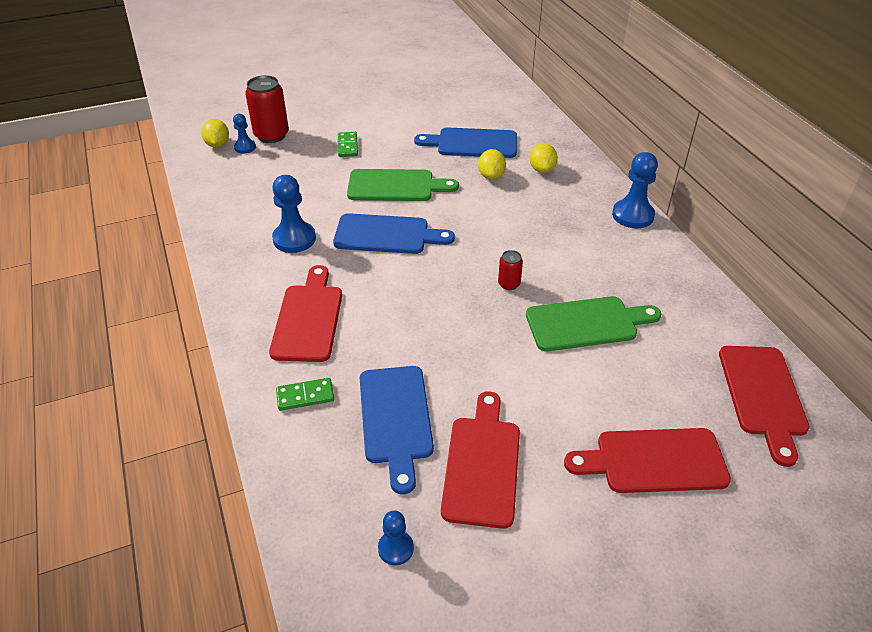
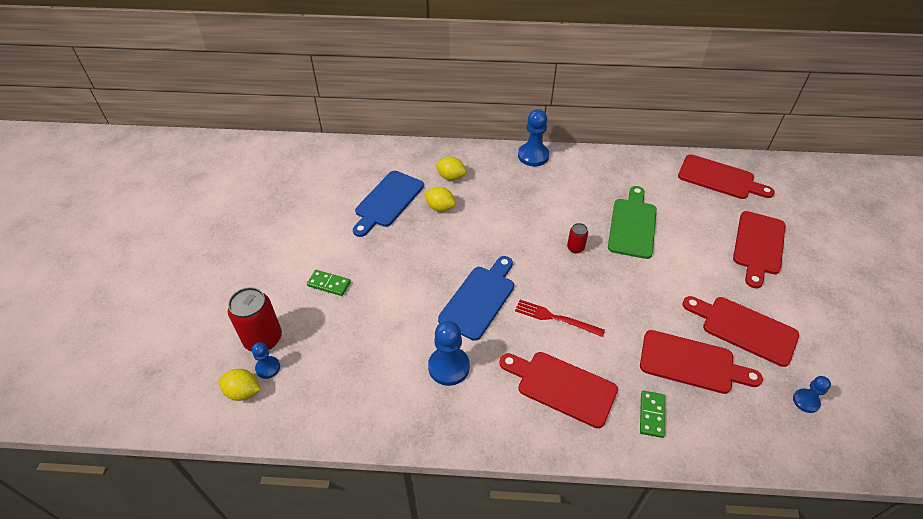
camera: 65 degrees left, 5 degrees up
green cutting board [347,169,459,201] -> none
blue cutting board [360,366,434,494] -> red cutting board [640,330,763,394]
none -> red fork [515,300,605,337]

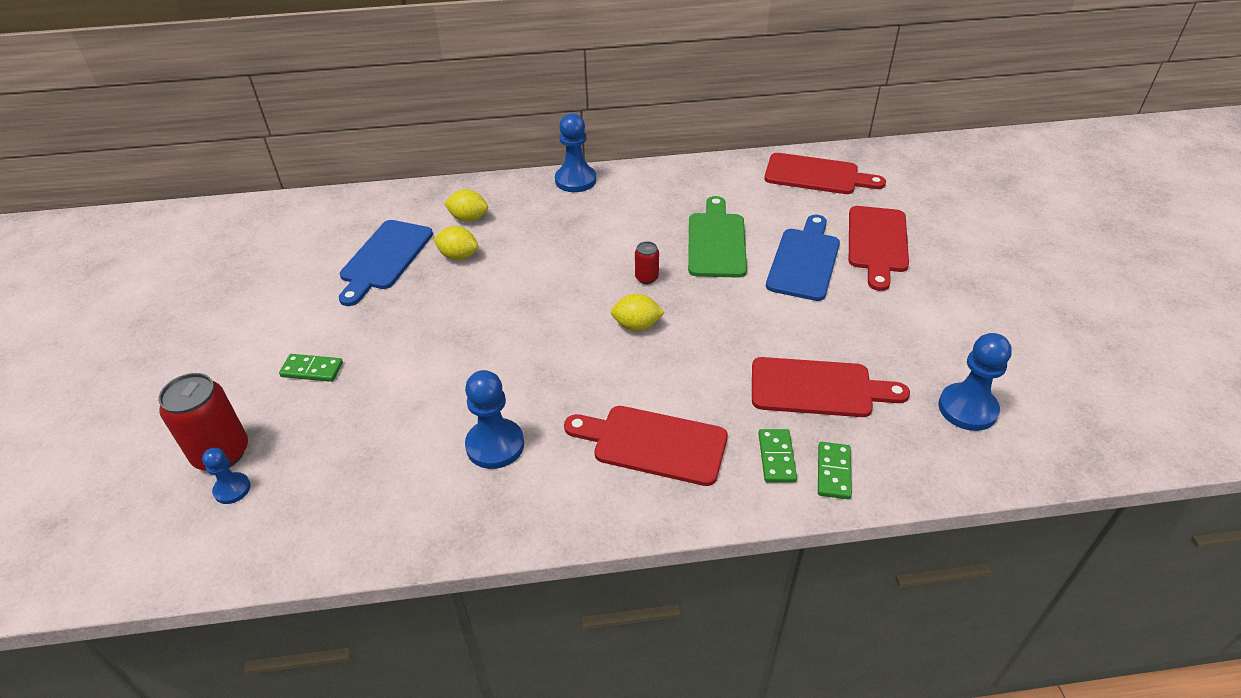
camera: 10 degrees left, 5 degrees down
yellow lemon [218,369,260,401] -> yellow lemon moved to [611,294,664,331]
blue cutting board [438,256,514,341] -> blue cutting board moved to [766,215,840,301]
red fork [515,300,605,337] -> none
red cutting board [683,296,799,367] -> none
blue pawn [793,376,831,413] -> blue pawn [938,333,1012,431], size x1.73
none -> green domino [818,442,852,499]

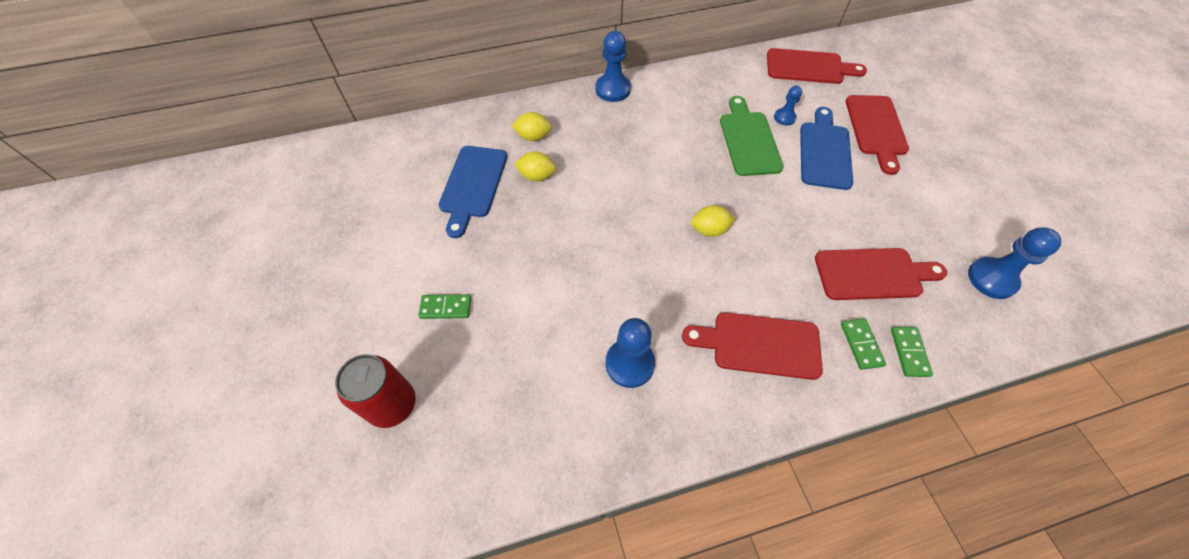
camera: 10 degrees left, 15 degrees up
blue pawn [202,448,251,504] -> blue pawn moved to [774,86,802,125]
red can [635,241,659,284] -> none

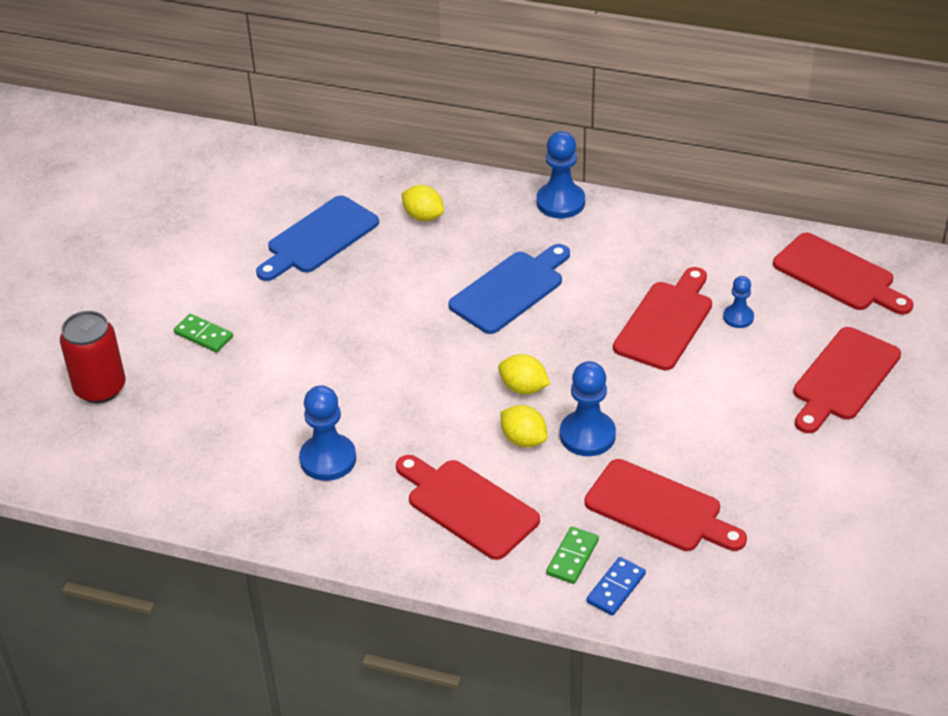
camera: 35 degrees right, 15 degrees down
yellow lemon [514,151,556,182] -> yellow lemon moved to [500,405,547,447]
green cutting board [720,96,784,176] -> red cutting board [613,267,712,370]
blue cutting board [800,107,853,190] -> blue cutting board moved to [448,244,570,334]
green domino [891,327,933,377] -> blue domino [586,557,646,616]
blue pawn [968,227,1061,299] -> blue pawn moved to [560,361,616,456]

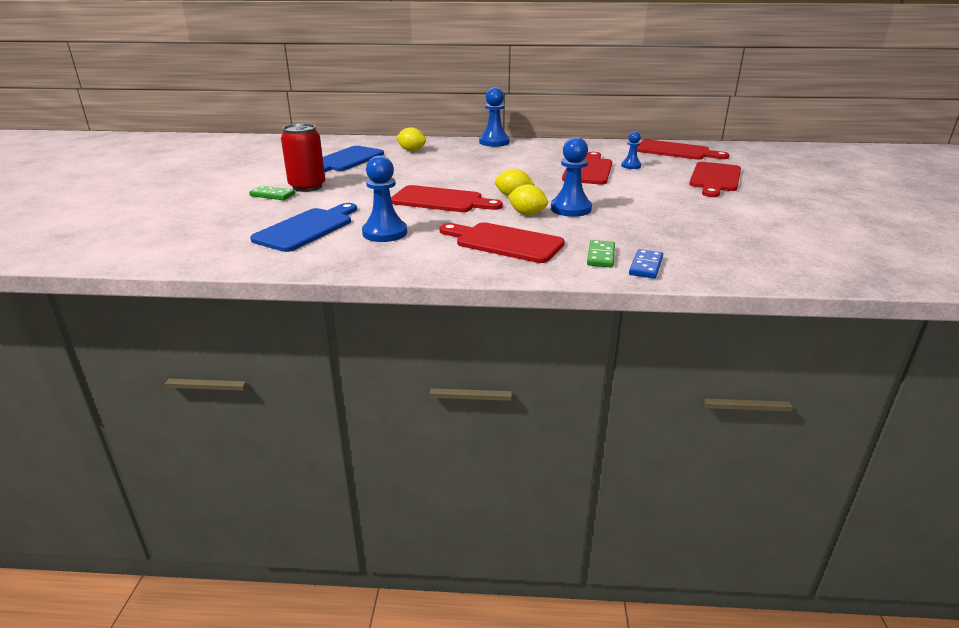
camera: 15 degrees left, 15 degrees down
red can [60,311,125,403] -> red can moved to [281,123,325,192]
blue cutting board [448,244,570,334] -> blue cutting board moved to [250,203,357,252]
red cutting board [584,459,747,551] -> red cutting board moved to [391,185,503,212]

